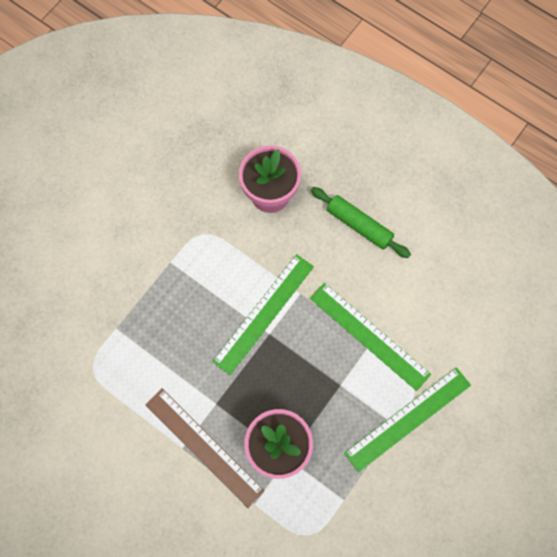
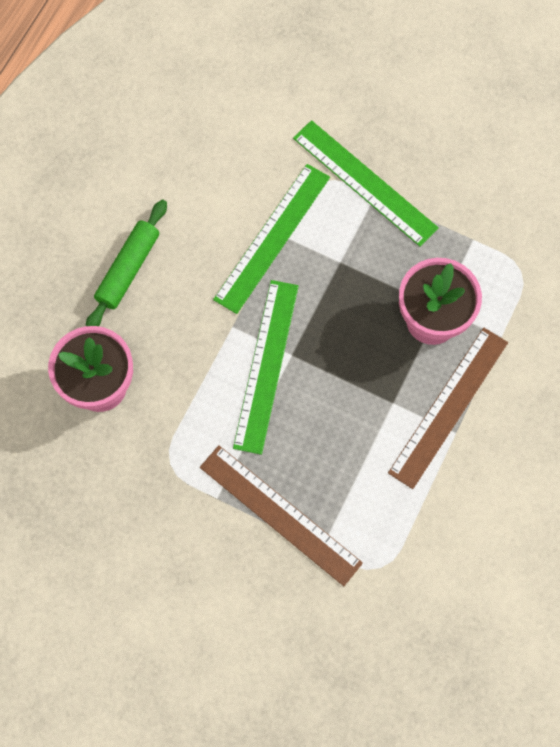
camera: 100 degrees left, 0 degrees up
green ruler [212,254,314,375] -> green ruler turned 75 degrees clockwise [233,280,299,455]
none -> brown ruler [200,445,363,586]

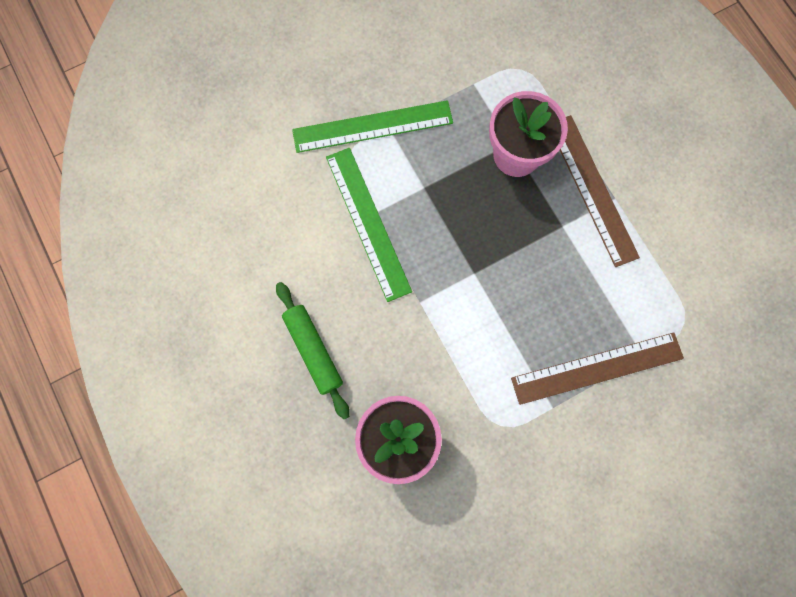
camera: 55 degrees left, 5 degrees up
green ruler [233,280,299,455] -> none

